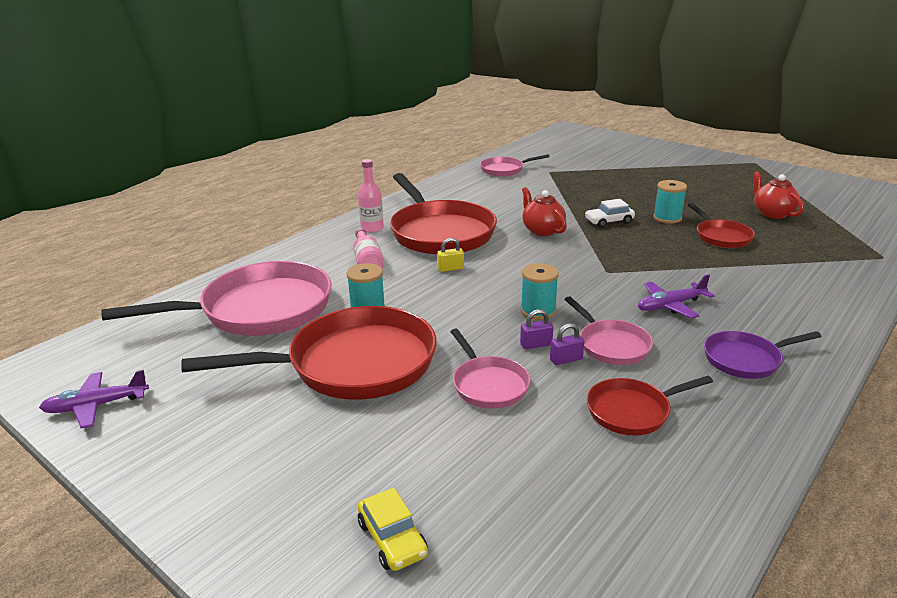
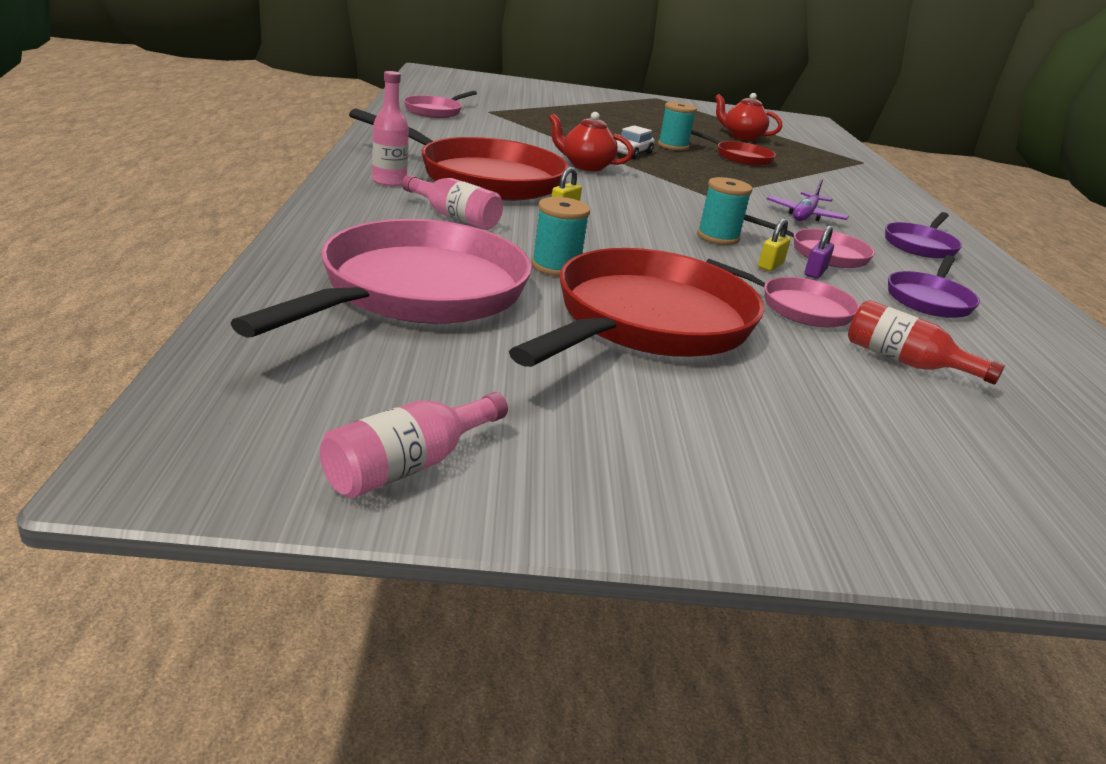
camera: 45 degrees left, 0 degrees up
purple plane [39,370,149,428] -> pink bottle [320,392,508,498]
yellow car [358,488,428,571] -> none
purple padlock [520,309,553,349] -> yellow padlock [758,219,791,271]
red pan [587,376,713,435] -> purple pan [888,255,980,318]
none -> red bottle [848,300,1005,385]

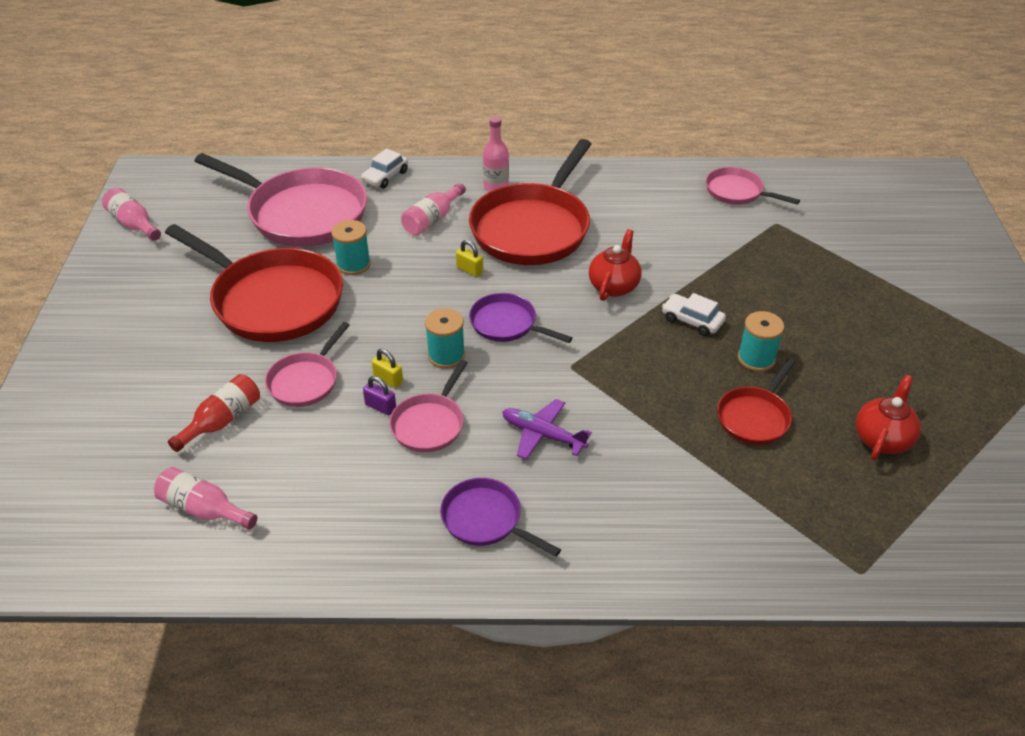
camera: 95 degrees right, 15 degrees up
purple pan [888,255,980,318] -> purple pan moved to [469,293,573,343]
none -> pink bottle [154,467,257,530]
none -> white car [361,149,408,188]

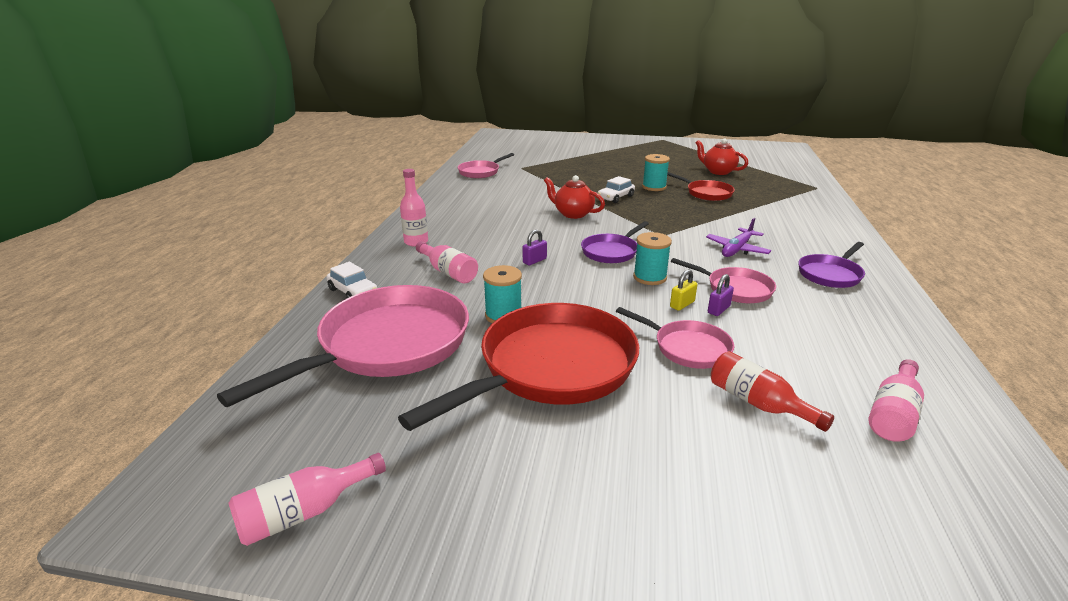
camera: 80 degrees left, 15 degrees down
yellow padlock [456,240,483,277] -> purple padlock [523,229,547,265]
red pan [469,139,591,265] -> none

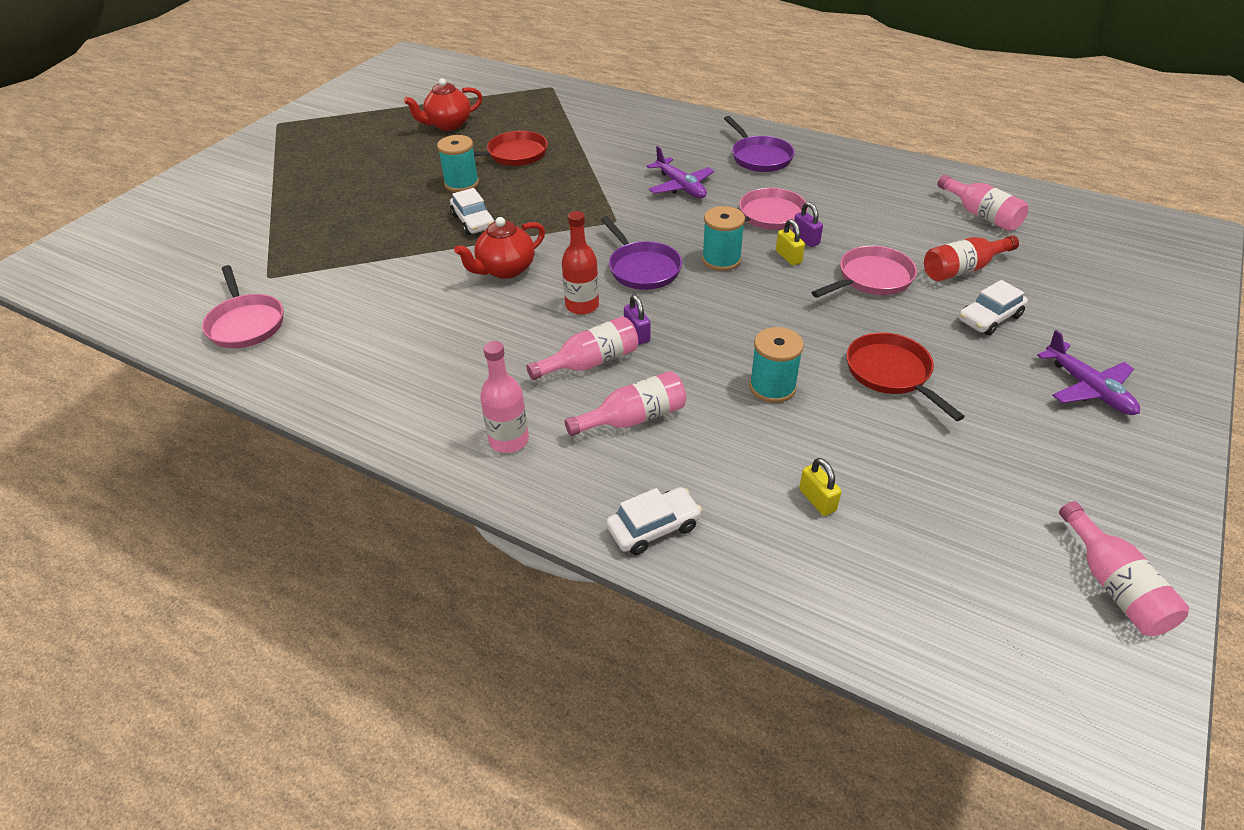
camera: 70 degrees left, 15 degrees up
pink pan [217,285,469,407] -> yellow padlock [799,458,842,516]
red pan [398,303,639,431] -> red pan [847,332,965,421], size x0.50
none -> pink bottle [527,316,638,380]
none -> red bottle [562,211,599,315]
none -> white car [959,280,1028,336]
none -> purple plane [1037,330,1140,415]

